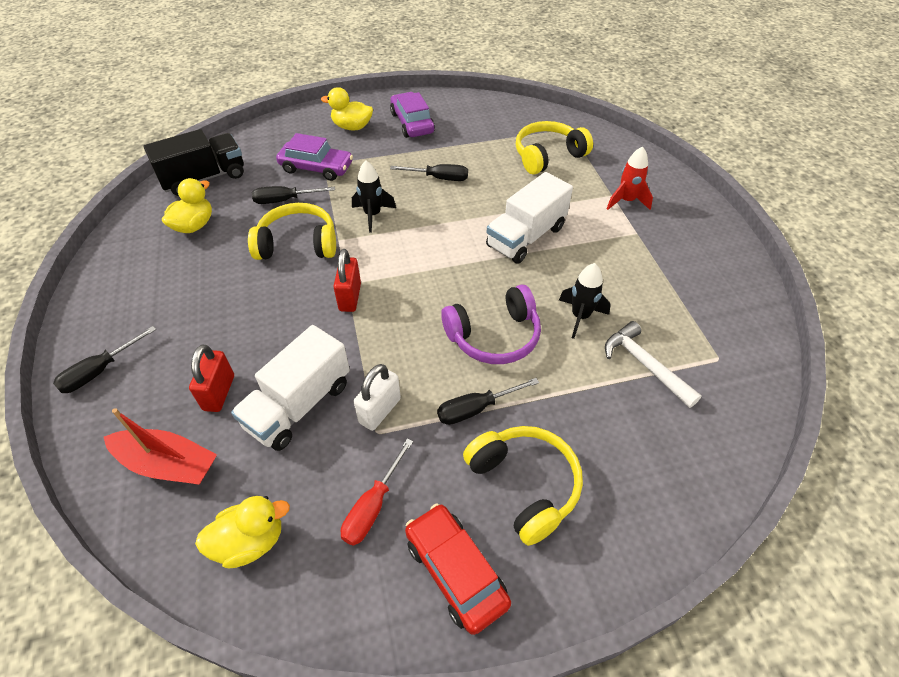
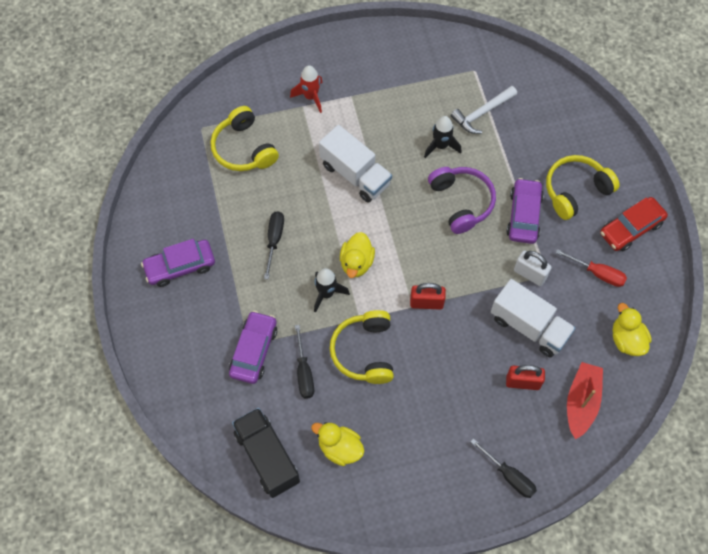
camera: 90 degrees left, 15 degrees up
yellow duck [321,87,373,130] -> yellow duck moved to [340,232,375,278]
black screwdriver [437,378,539,425] -> purple car [506,178,544,244]

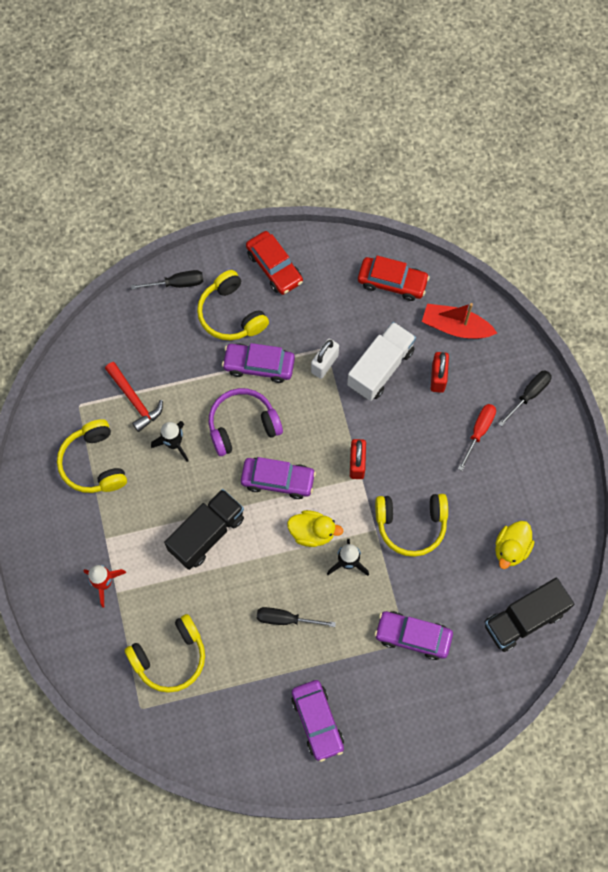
camera: 90 degrees left, 5 degrees up
black screwdriver [295,325,314,399] -> black screwdriver moved to [131,270,203,290]
white truck [319,125,392,203] -> black truck [164,489,244,570]
white hammer [451,86,517,134] -> red hammer [105,362,163,432]
red screwdriver [556,249,627,287] -> red screwdriver moved to [458,404,496,471]
yellow duck [613,303,652,356] -> red car [358,256,430,301]
none -> yellow headphones [57,419,127,493]
none -> purple car [241,457,316,499]

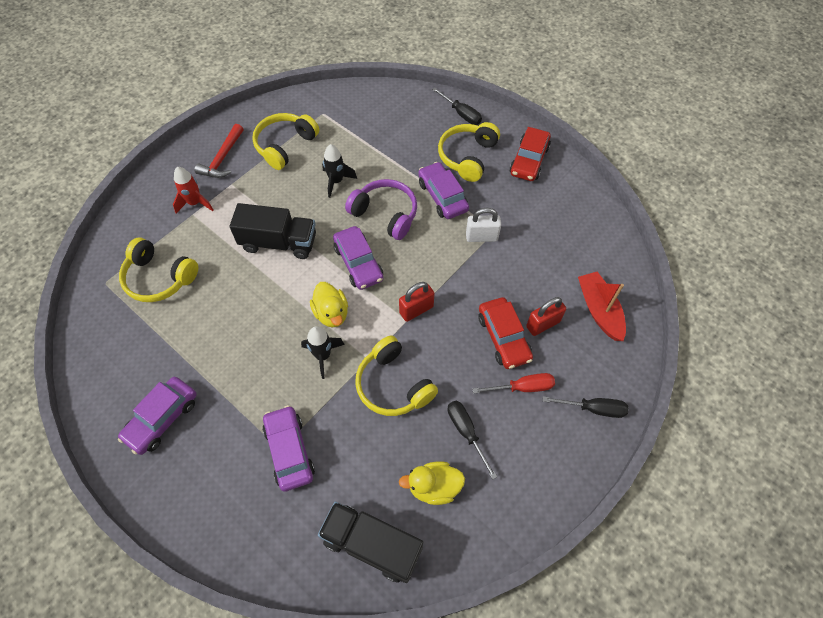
camera: 55 degrees right, 10 degrees down
red hammer [105,362,163,432] -> red hammer moved to [195,124,243,178]
black screwdriver [257,607,336,627] -> black screwdriver moved to [448,401,497,480]
white truck [347,322,416,401] -> none
red car [358,256,430,301] -> red car moved to [479,297,533,369]

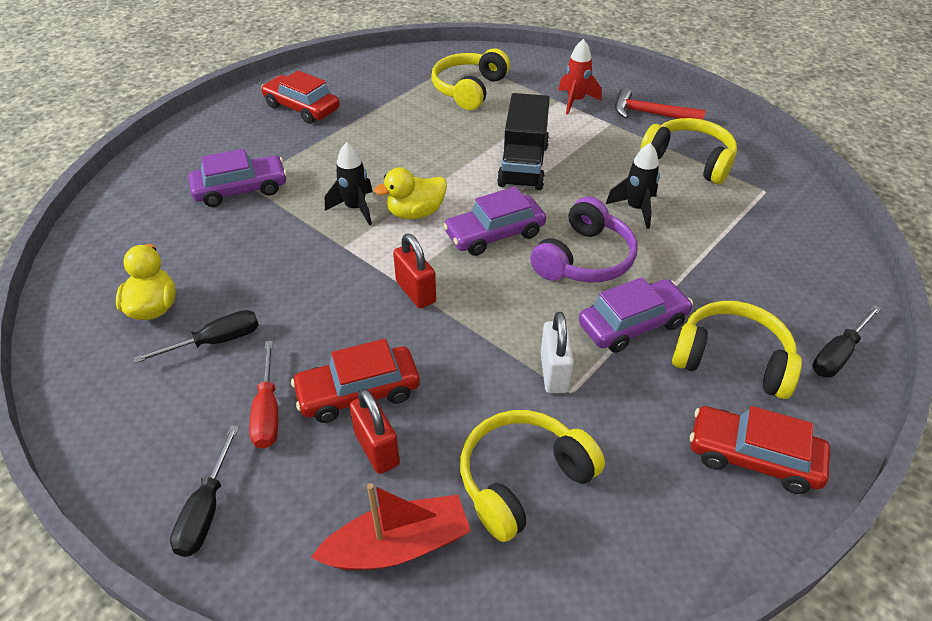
camera: 90 degrees right, 15 degrees down
purple car [118,377,197,455] -> red car [261,70,340,124]
black truck [318,502,423,583] -> none
yellow headphones [355,335,438,416] -> yellow headphones moved to [460,410,605,542]

